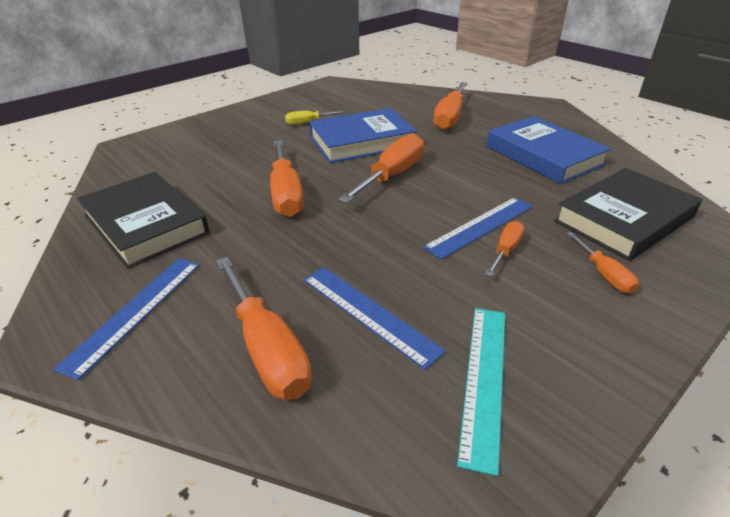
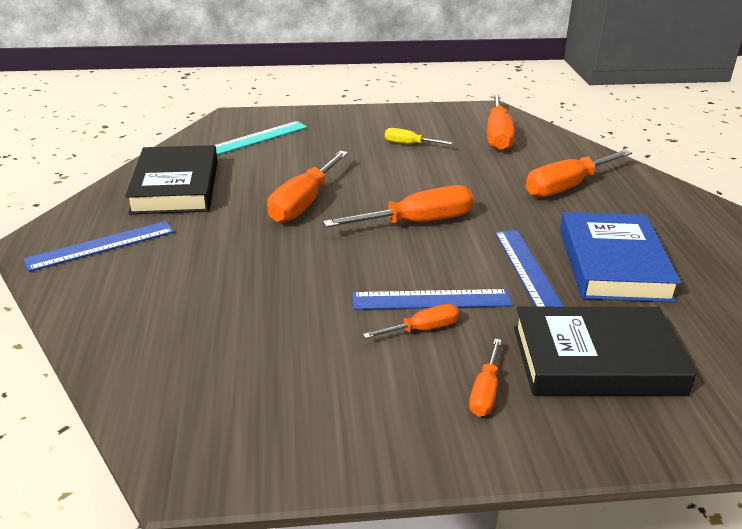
camera: 35 degrees right, 5 degrees down
orange screwdriver [216,257,312,400] -> orange screwdriver moved to [487,94,515,151]
blue ruler [303,267,446,370] -> blue ruler moved to [495,230,564,307]
blue book [309,108,417,163] -> none
turquoise ruler [457,308,505,476] -> turquoise ruler moved to [215,121,308,155]

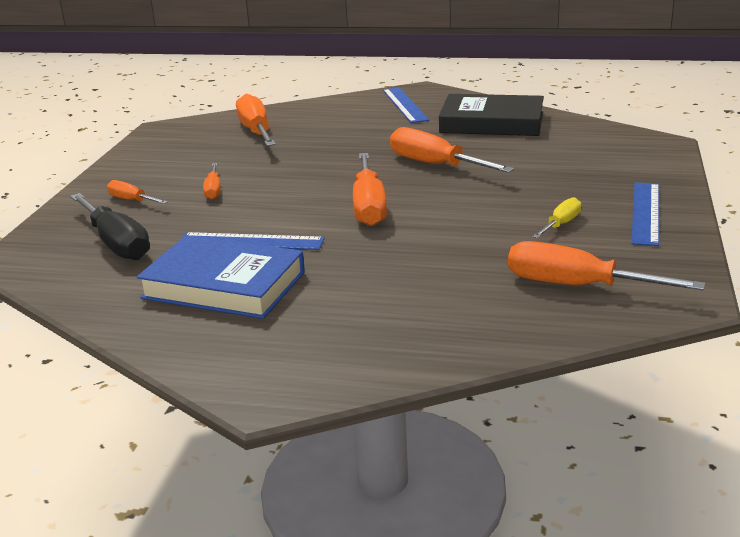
camera: 110 degrees right, 5 degrees down
turquoise ruler [215,121,308,155] -> none
blue ruler [352,289,512,310] -> blue ruler moved to [631,182,659,246]
black book [514,307,696,396] -> black screwdriver [70,193,150,260]
orange screwdriver [526,150,632,197] -> orange screwdriver moved to [236,94,276,146]

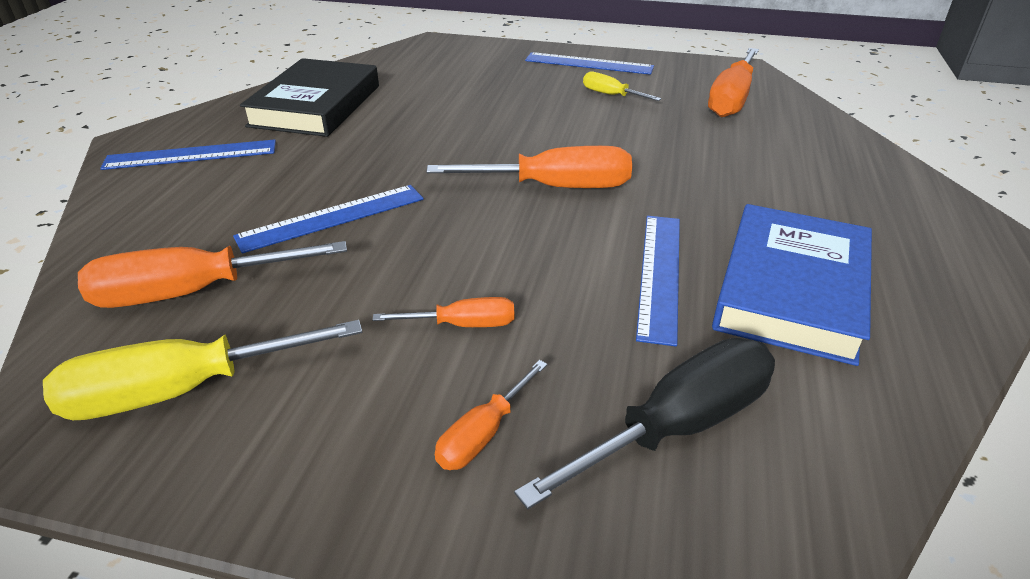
camera: 90 degrees left, 10 degrees up
orange screwdriver [390,127,514,173] -> none
none -> yellow screwdriver [43,320,362,420]
none -> blue ruler [233,185,424,253]

